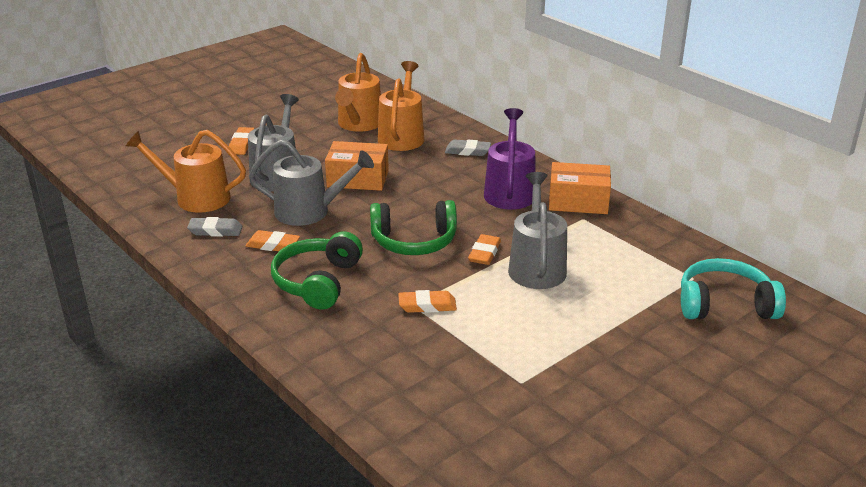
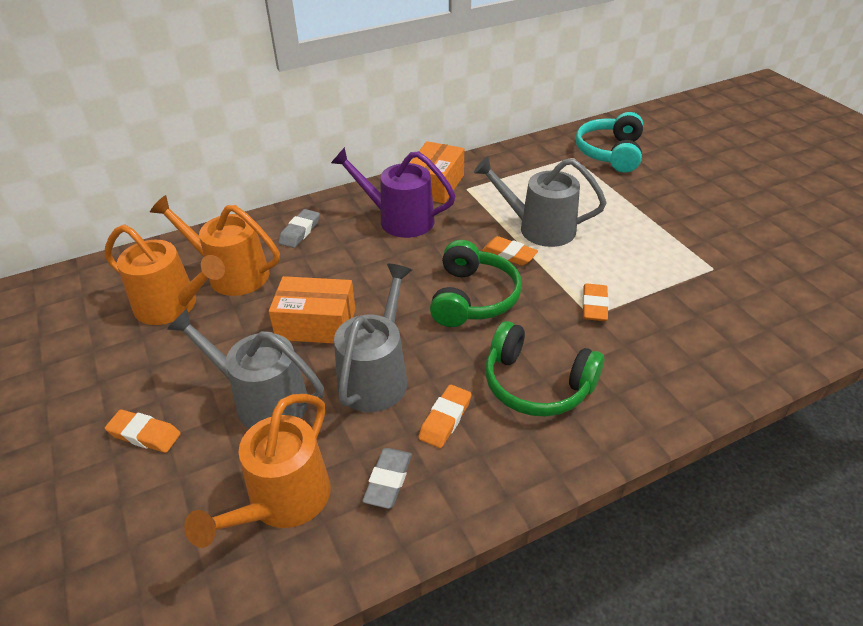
camera: 75 degrees left, 10 degrees up
orange box [325,141,389,191] -> orange box turned 75 degrees clockwise [269,276,355,344]

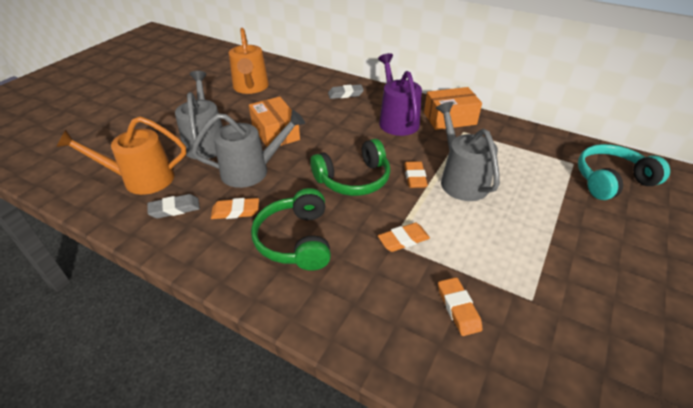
camera: 55 degrees right, 0 degrees up
orange eraser [105,409,181,453] -> orange eraser moved to [438,277,483,336]
orange watering can [150,195,280,296] -> none

